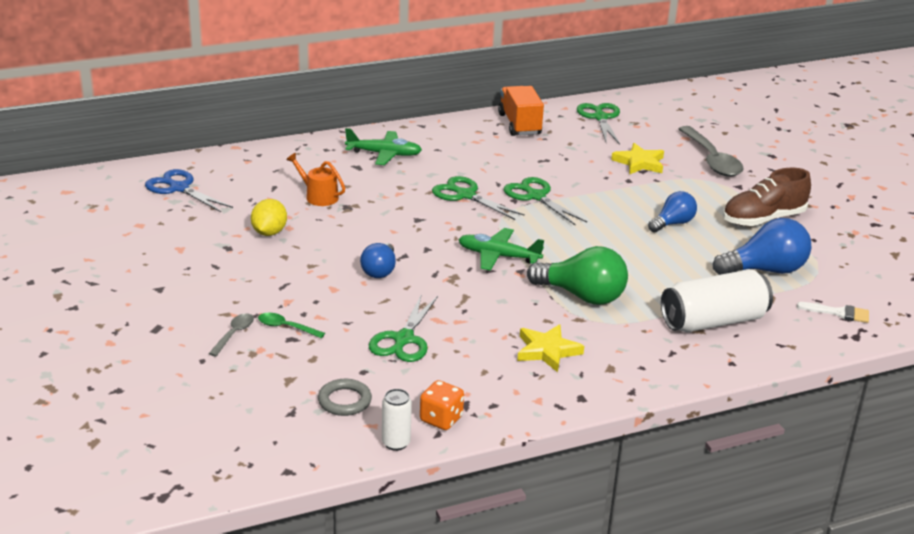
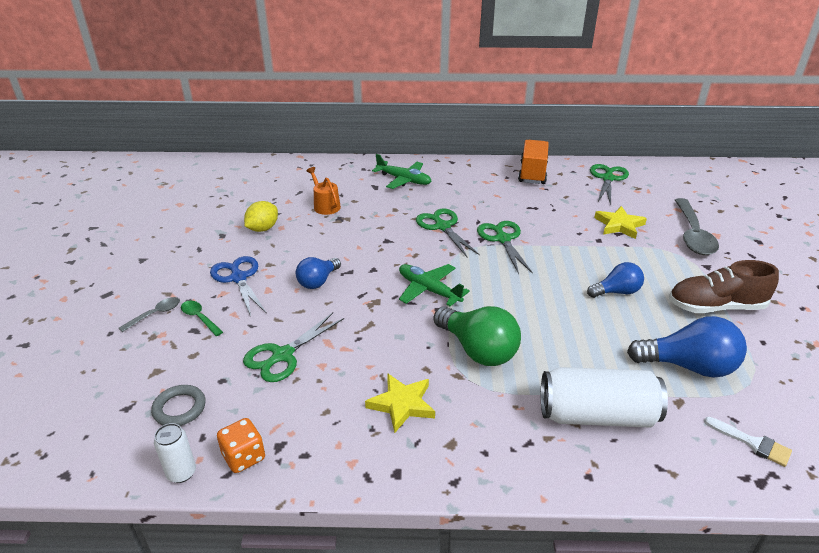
camera: 25 degrees right, 5 degrees up
blue scissors [145,169,233,212] -> blue scissors moved to [210,256,267,316]

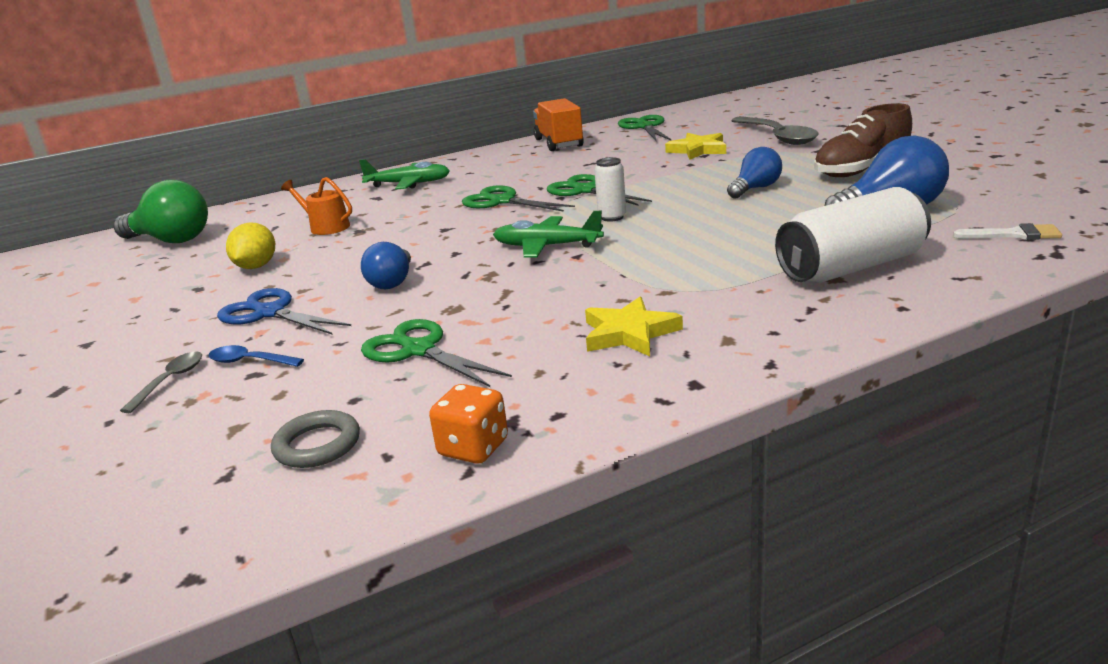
camera: 25 degrees left, 10 degrees down
white can [154,423,196,483] -> white can moved to [594,157,626,222]
green spoon [181,301,223,336] -> blue spoon [209,345,304,367]
green scissors [243,313,344,382] -> green scissors turned 120 degrees clockwise [361,319,512,387]
green light bulb [434,306,521,366] -> green light bulb moved to [113,180,208,243]

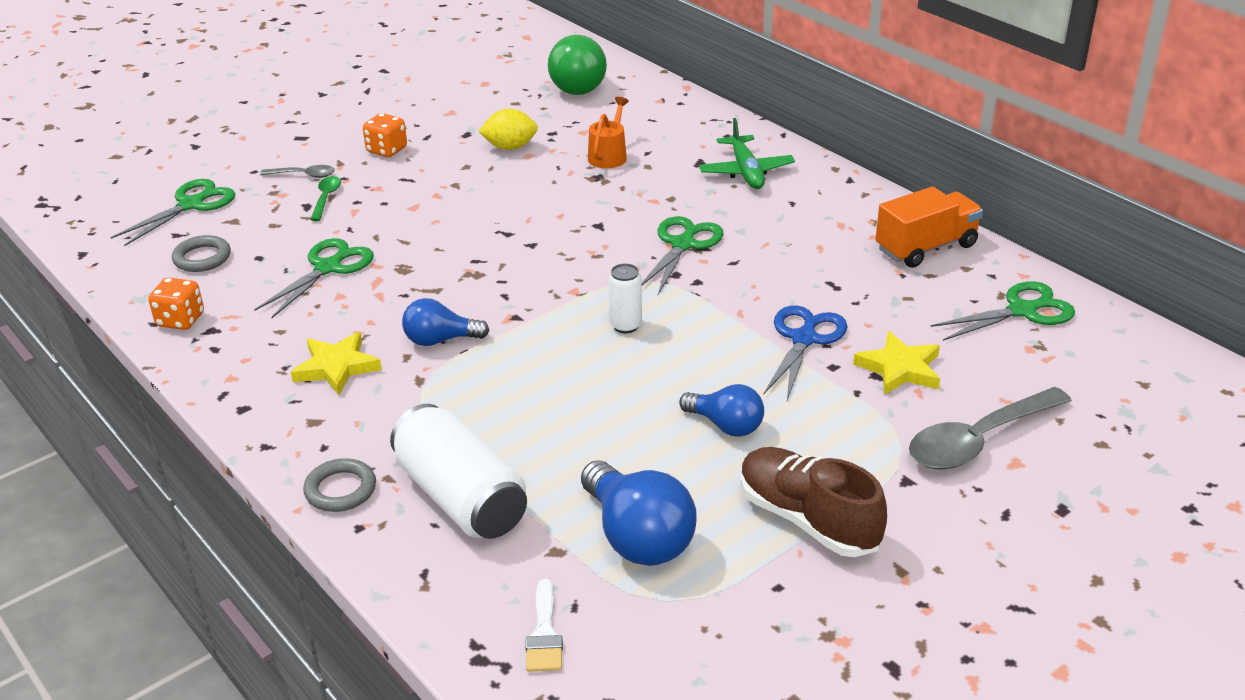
camera: 75 degrees right, 10 degrees up
blue spoon [209,345,304,367] -> green spoon [310,176,341,221]
blue scissors [217,288,351,335] -> blue scissors moved to [763,305,847,400]
blue light bulb [361,242,411,289] -> blue light bulb moved to [402,298,490,346]
green plane [493,211,604,258] -> none
green scissors [547,174,652,206] -> green scissors moved to [111,179,235,246]
none -> grey ring [303,458,376,512]
none -> orange dice [363,113,407,157]

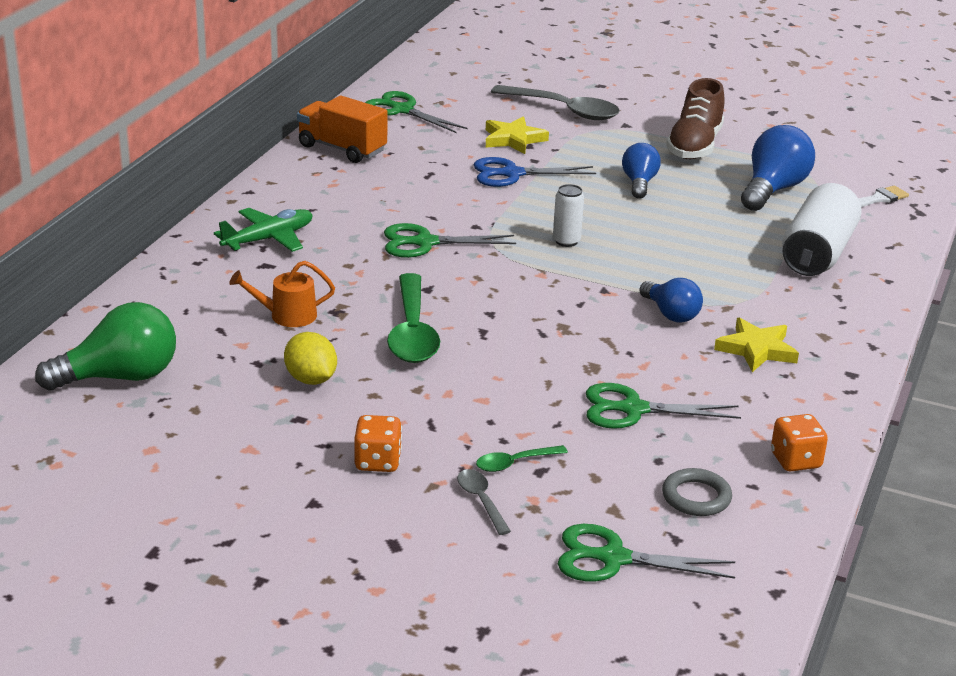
camera: 120 degrees left, 5 degrees down
grey ring [303,458,376,512] -> none
none -> green spoon [387,273,440,363]

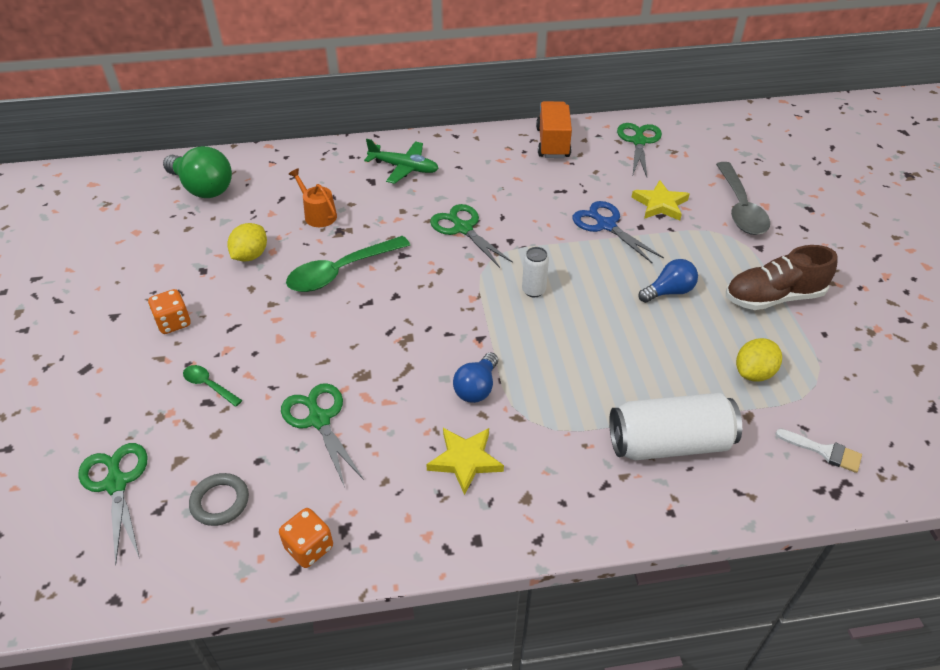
camera: 60 degrees right, 15 degrees up
grey spoon [457,469,511,535] -> none
blue light bulb [741,125,815,211] -> yellow lemon [736,338,782,382]

